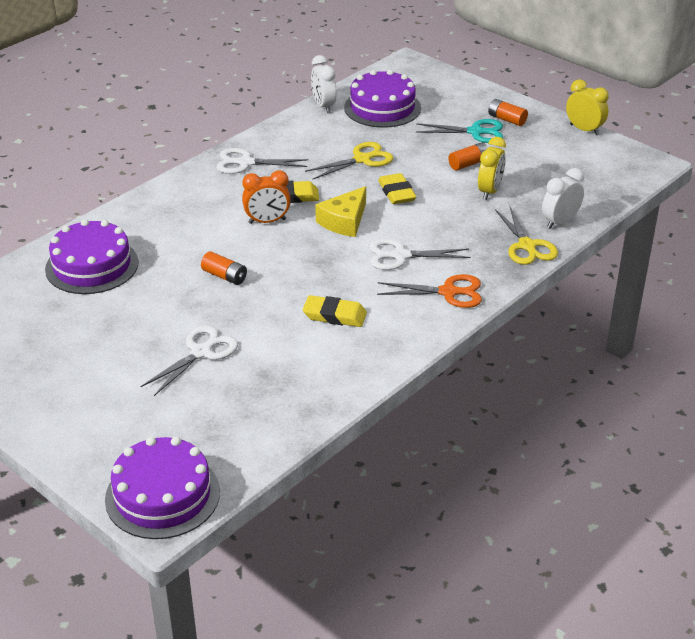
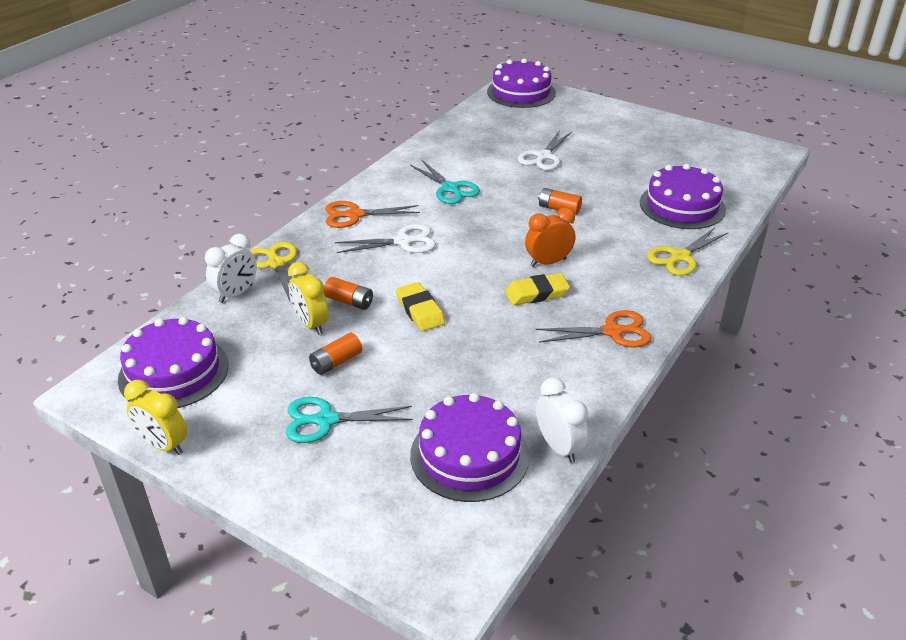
camera: 170 degrees right, 0 degrees up
white scissors [216,148,309,174] -> orange scissors [536,310,652,347]
yellow eraser [303,295,367,327] -> turquoise scissors [410,160,480,204]
yellow scissors [305,142,393,179] -> yellow scissors moved to [647,227,729,276]
yellow cheese [315,186,366,237] -> none
yellow clock [478,137,506,200] -> yellow clock turned 45 degrees counterclockwise [288,262,329,335]
orange battery [488,99,528,126] -> orange battery moved to [324,277,373,310]
none -> purple cake [118,317,229,408]

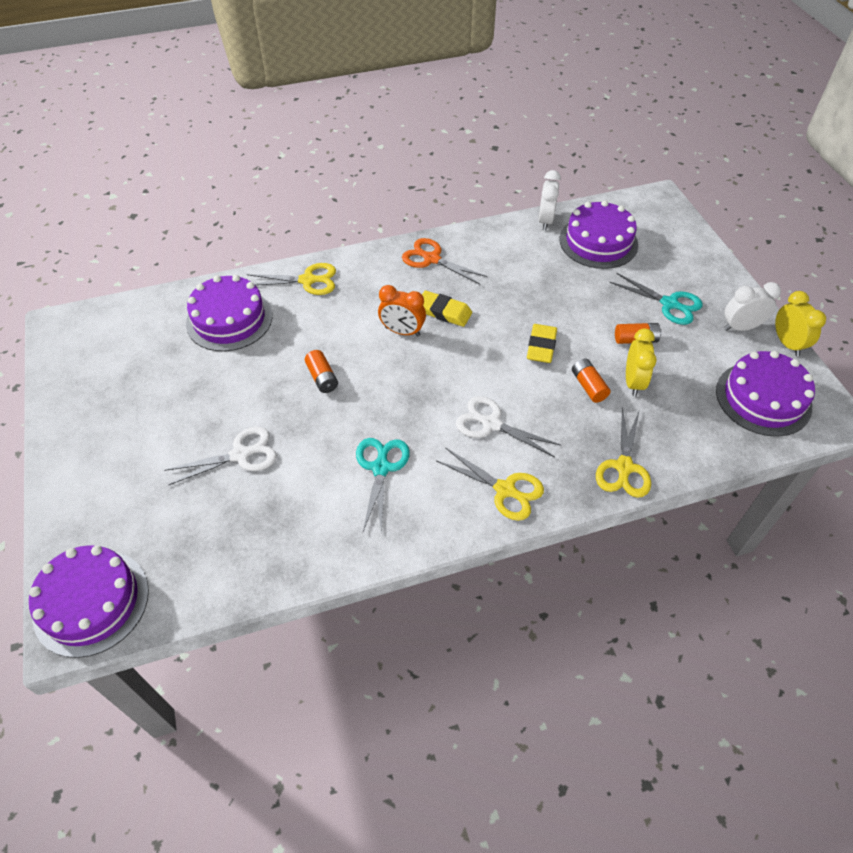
camera: 140 degrees left, 15 degrees up
white clock [205,234,257,303] -> white clock moved to [724,282,781,331]
orange scissors [325,201,420,228] -> yellow scissors [437,447,544,521]

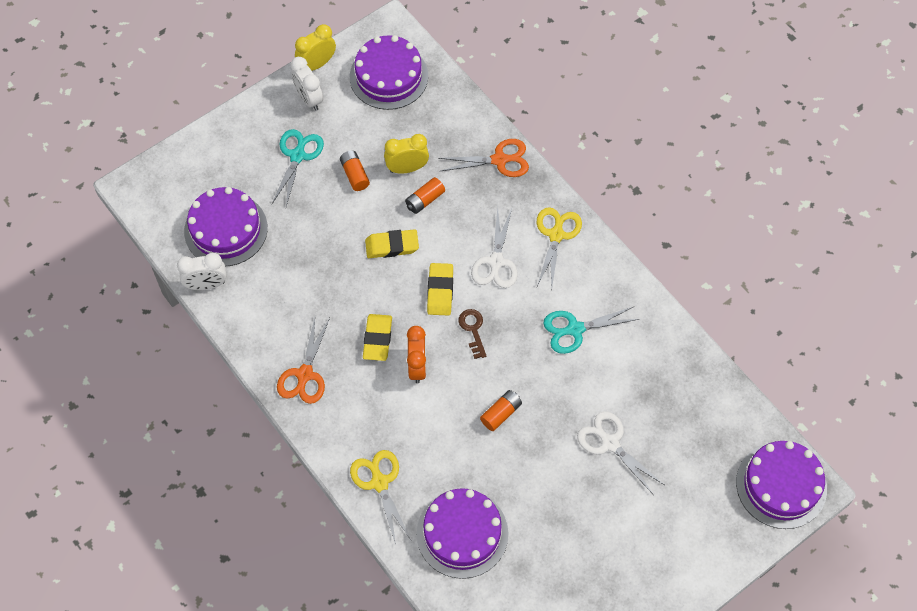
camera: 110 degrees left, 10 degrees up
yellow scissors [596,407,651,498] -> orange scissors [438,139,529,177]
none -> yellow eraser [427,263,453,316]
none -> brown key [458,309,486,359]

